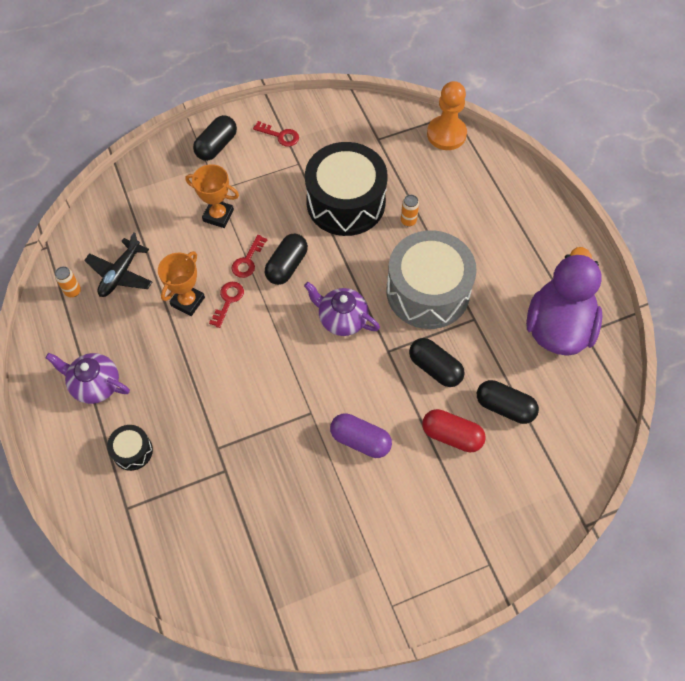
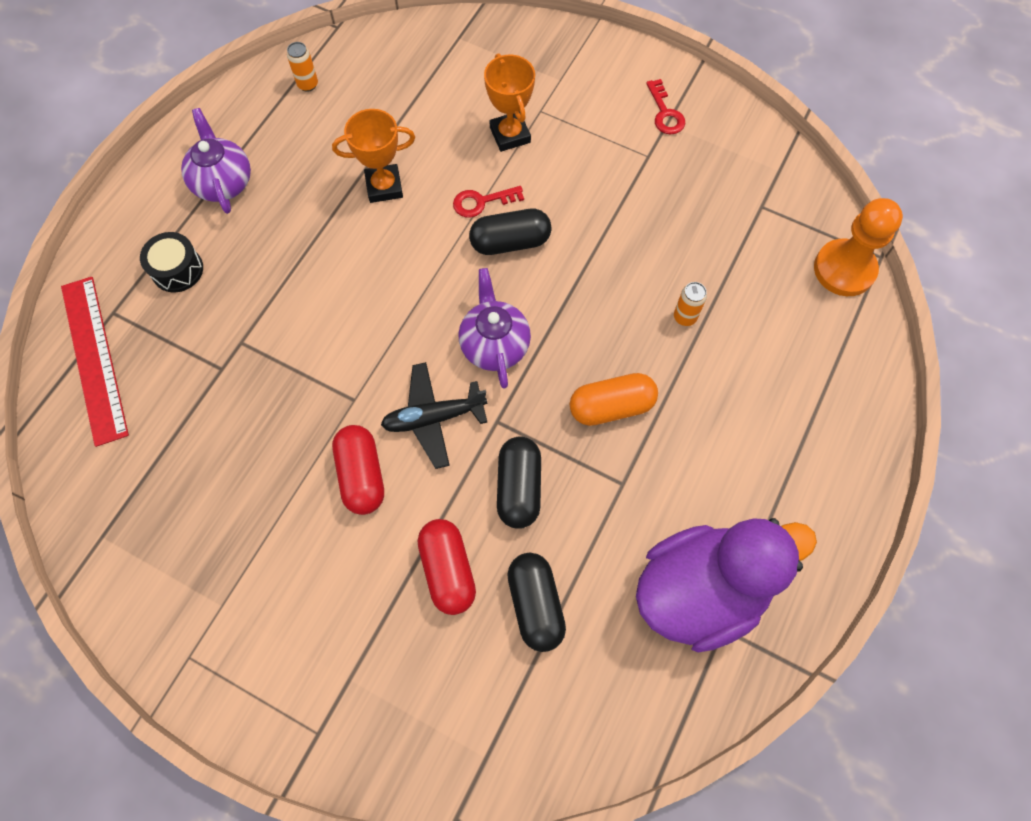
camera: 50 degrees right, 5 degrees up
black plane [84,232,152,297] -> black plane moved to [381,362,487,469]
black capsule [193,115,237,161] -> none
red key [209,282,244,328] -> none
black drum [305,142,388,236] -> none
purple capsule [330,413,392,458] -> red capsule [332,425,384,515]
grey drum [387,231,477,329] -> orange capsule [570,373,658,426]
none -> red ruler [61,277,129,447]

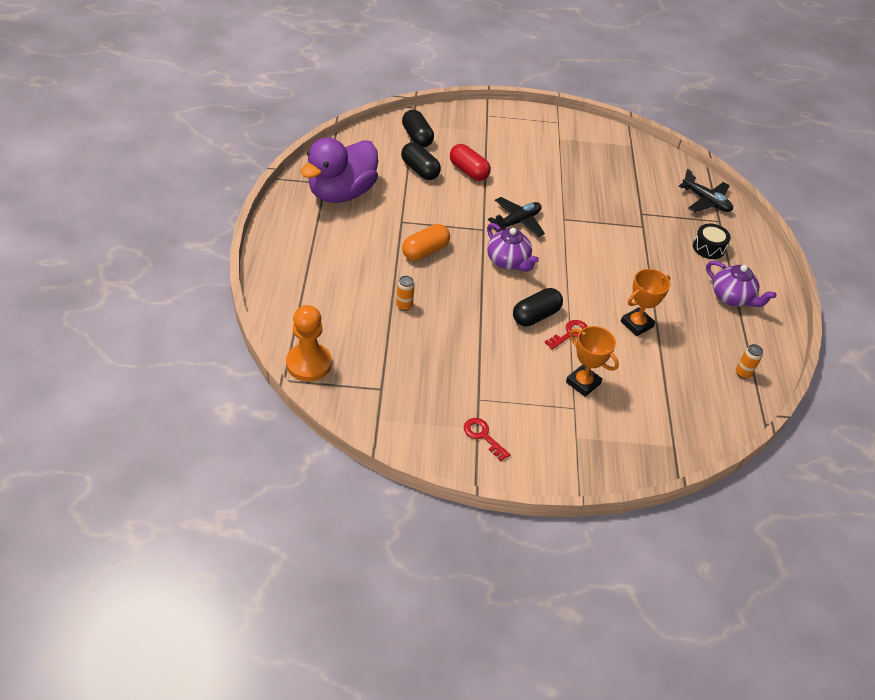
camera: 150 degrees right, 20 degrees down
red ruler [61,277,129,447] -> black plane [678,169,733,212]
red capsule [332,425,384,515] -> none
black capsule [497,436,541,529] -> black capsule moved to [402,110,434,147]

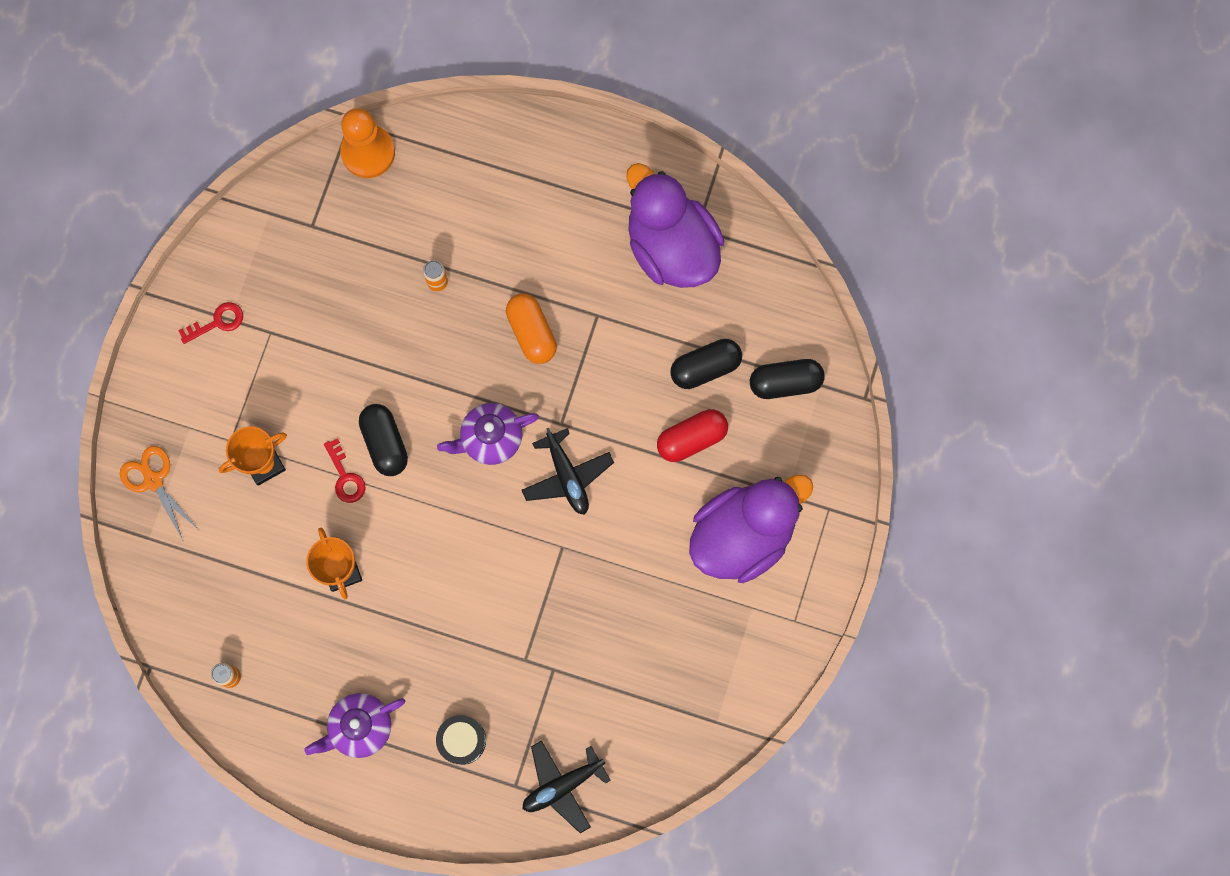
camera: 110 degrees right, 30 degrees up
none -> orange scissors [120,446,200,540]
none -> purple duck [689,475,813,583]

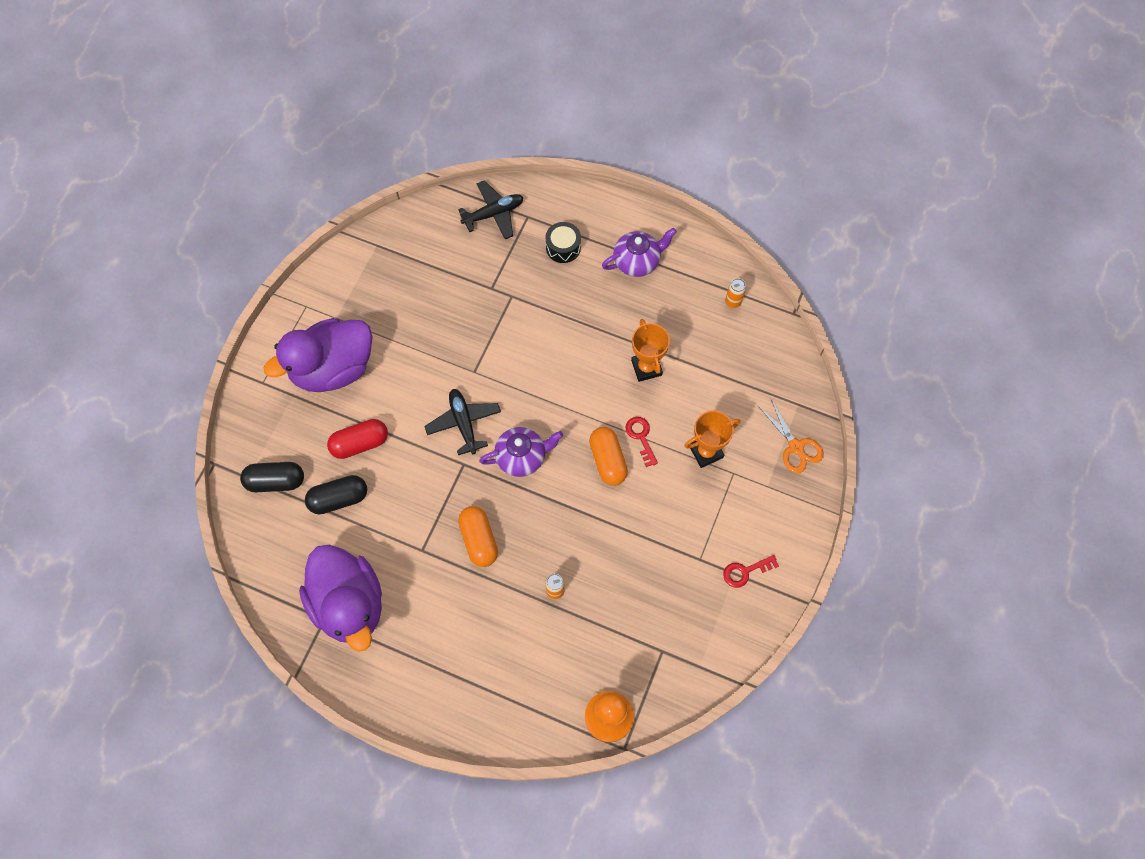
camera: 175 degrees left, 10 degrees down
black capsule [359,404,408,476] -> orange capsule [589,427,628,486]

